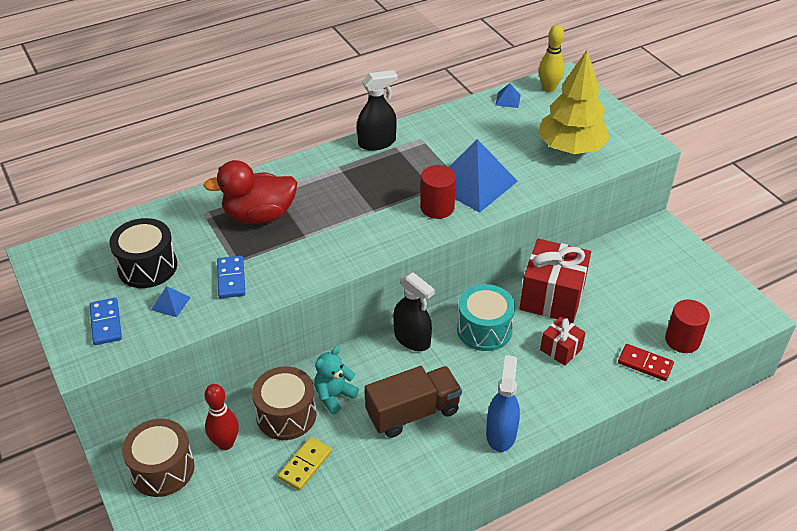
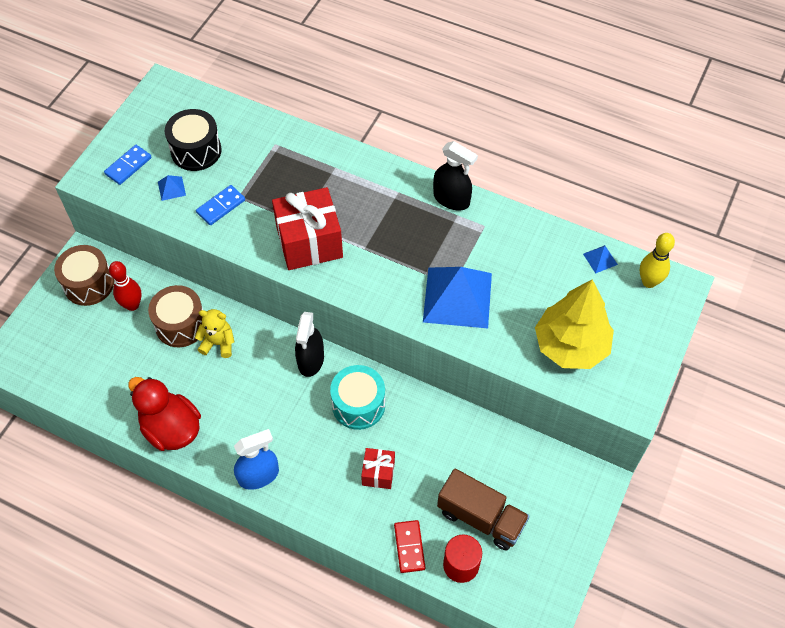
camera: 55 degrees right, 15 degrees up
red duck [203,160,297,224] -> red duck moved to [128,377,201,451]
yellow domino [278,437,332,491] -> none
turquoise teddy bear [314,347,359,414] -> yellow teddy bear [195,309,234,358]
brown truck [365,366,462,438] -> brown truck moved to [437,469,529,551]
red cylinder [420,165,456,219] -> none
red gift [520,239,591,323] -> red gift moved to [272,187,343,270]

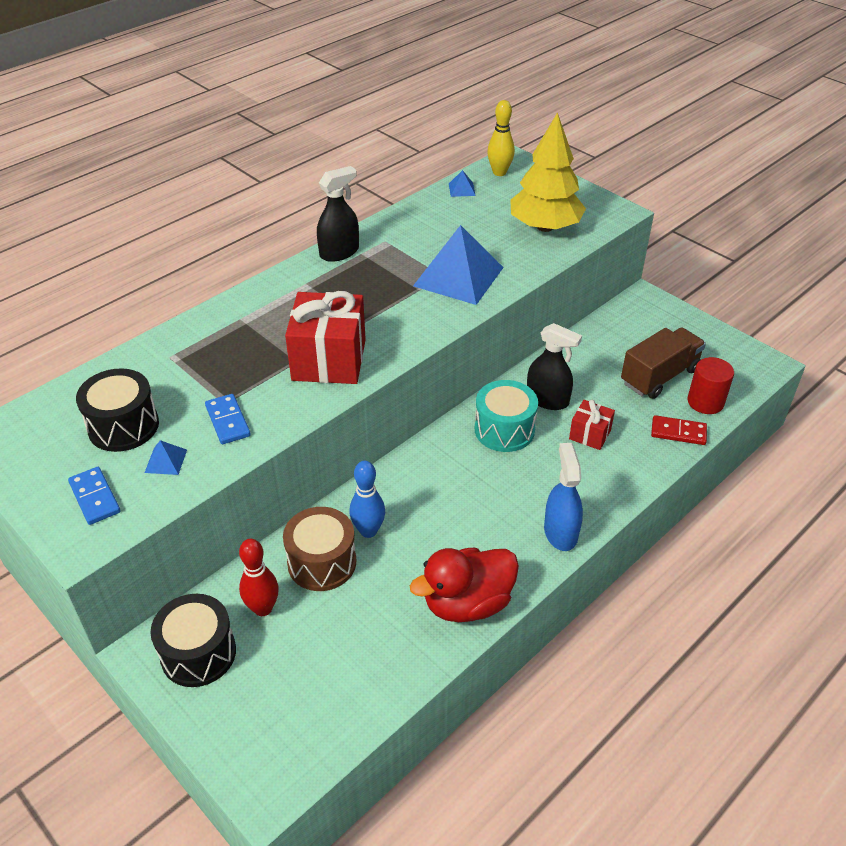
camera: 70 degrees left, 15 degrees down
brown drum [54,245,114,306] -> black drum [150,594,236,687]
yellow teddy bear [195,309,234,358] -> blue bowling pin [349,461,385,538]
black spray bottle [295,312,324,377] -> black spray bottle moved to [527,323,582,410]

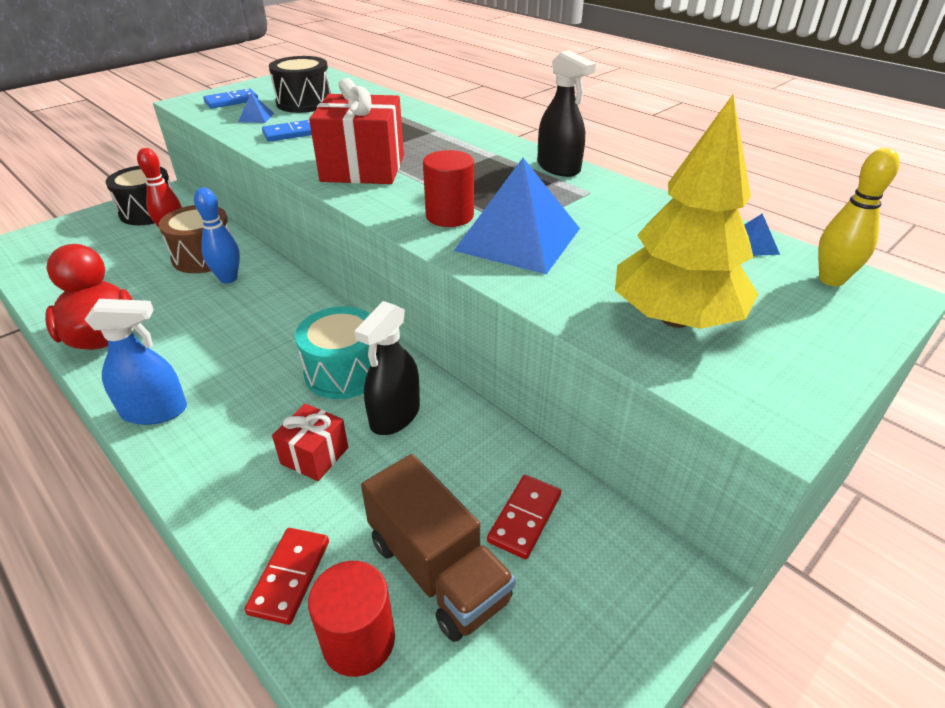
camera: 90 degrees right, 5 degrees down
none -> red cylinder [423,150,474,227]
none -> red domino [487,475,561,559]

